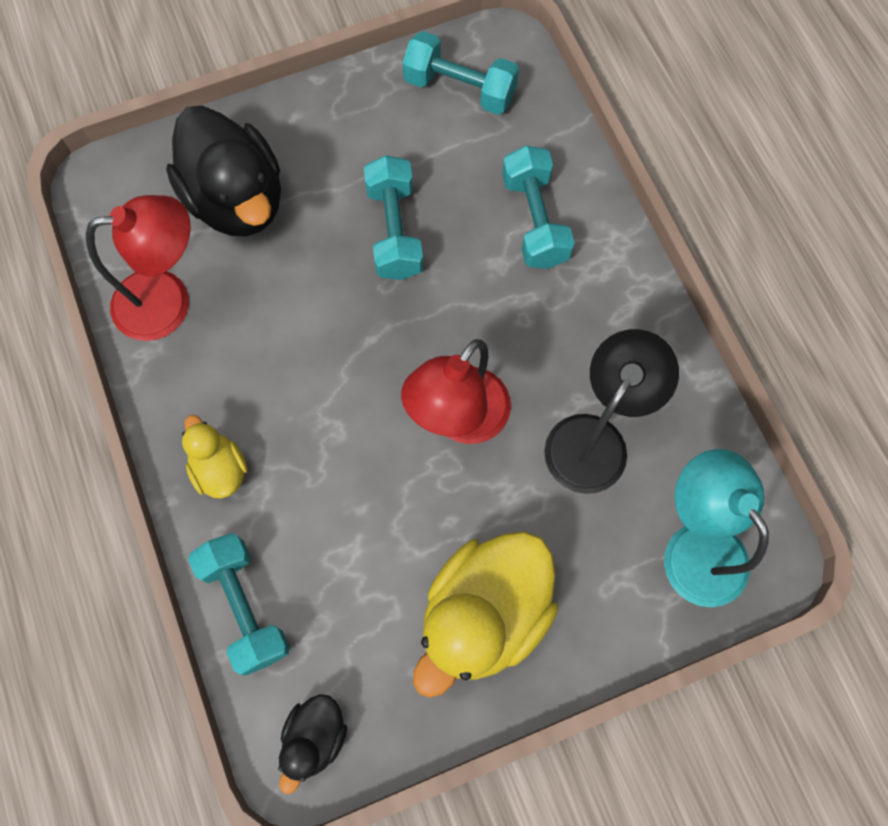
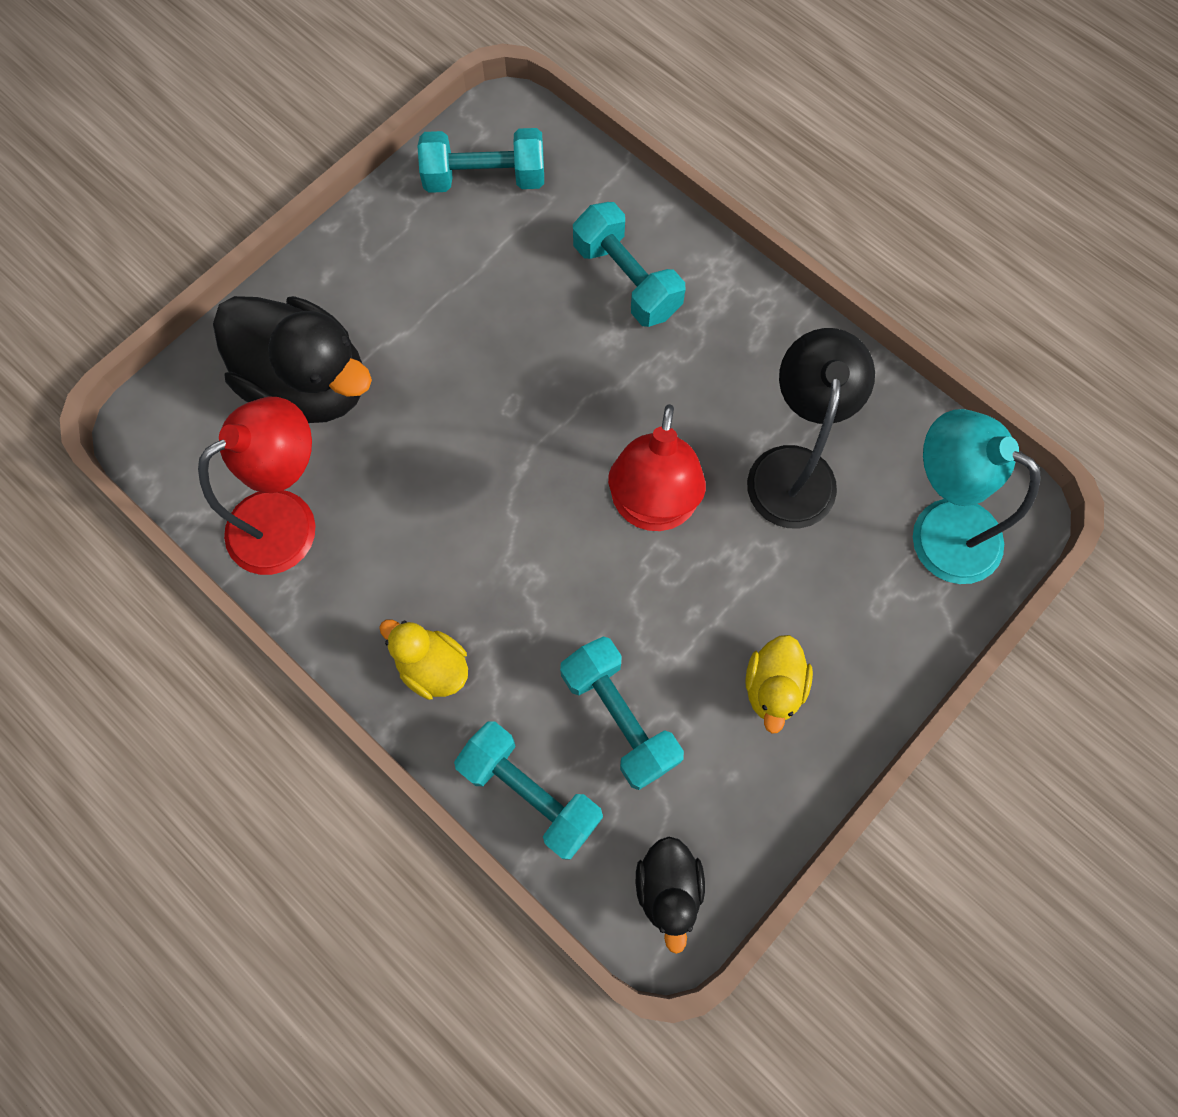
camera: 25 degrees left, 0 degrees up
turquoise dumbbell [364,155,423,280] -> turquoise dumbbell moved to [560,636,684,790]
yellow duck [413,531,558,698] -> yellow duck [745,635,813,734], size x0.50

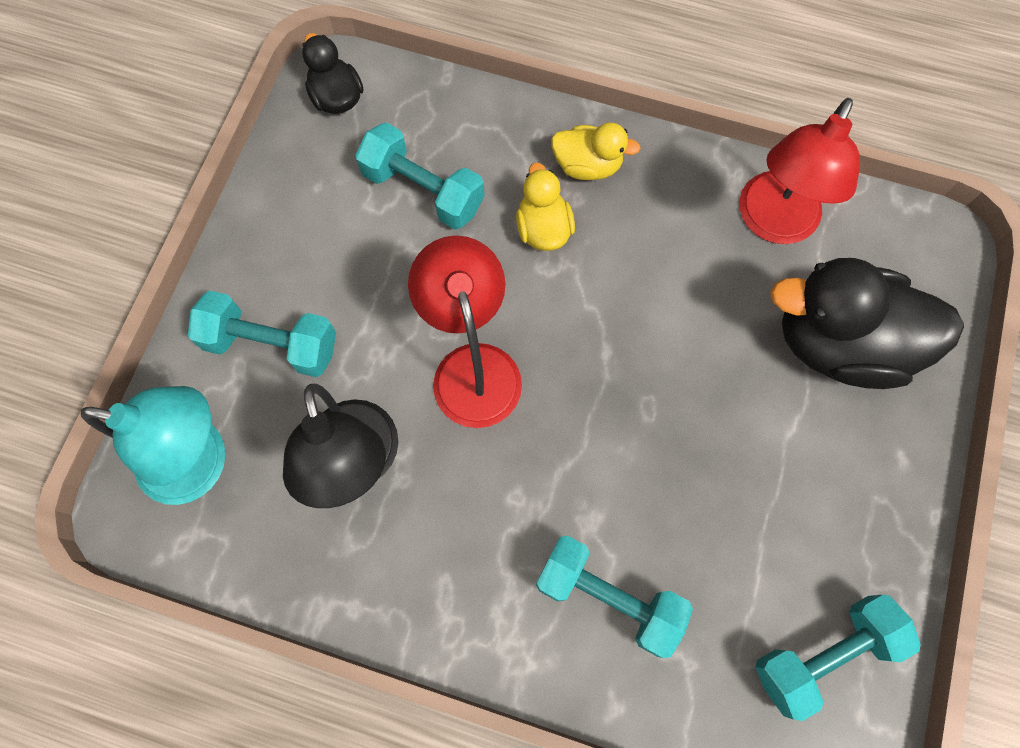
camera: 155 degrees right, 0 degrees up
turquoise dumbbell [454,721,603,860] -> turquoise dumbbell moved to [188,291,336,377]
yellow duck [745,635,813,734] -> yellow duck moved to [516,162,575,251]

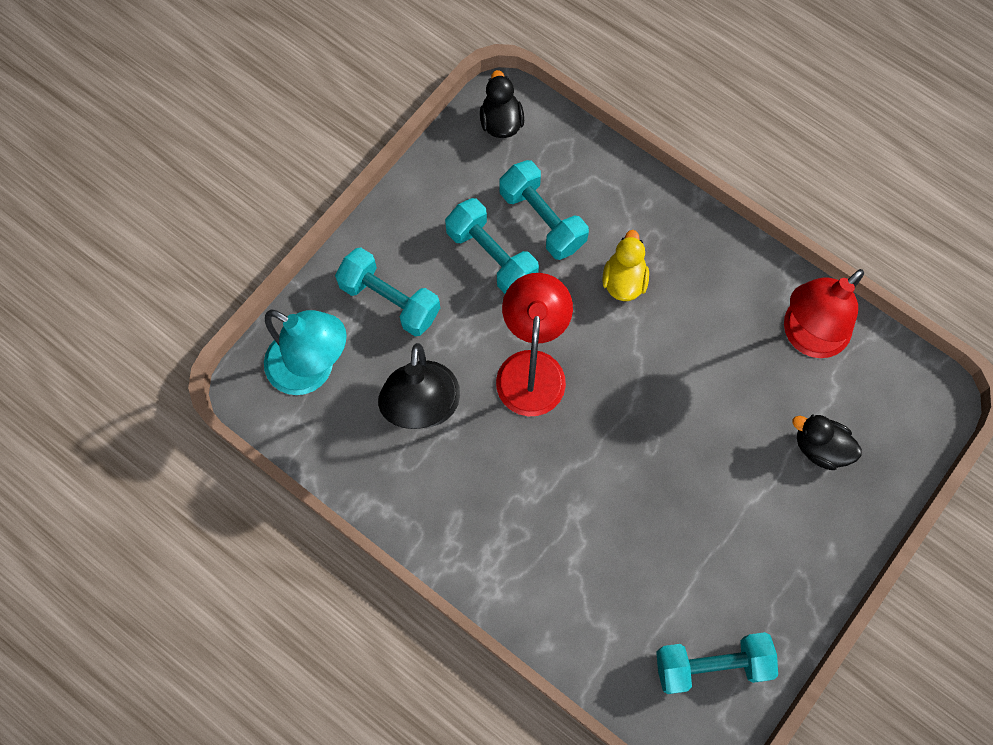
camera: 20 degrees right, 0 degrees up
turquoise dumbbell [536,536,693,658] -> turquoise dumbbell moved to [445,198,539,294]
yellow duck [551,122,641,180] -> none
black duck [770,258,964,389] -> black duck [792,415,862,470], size x0.50

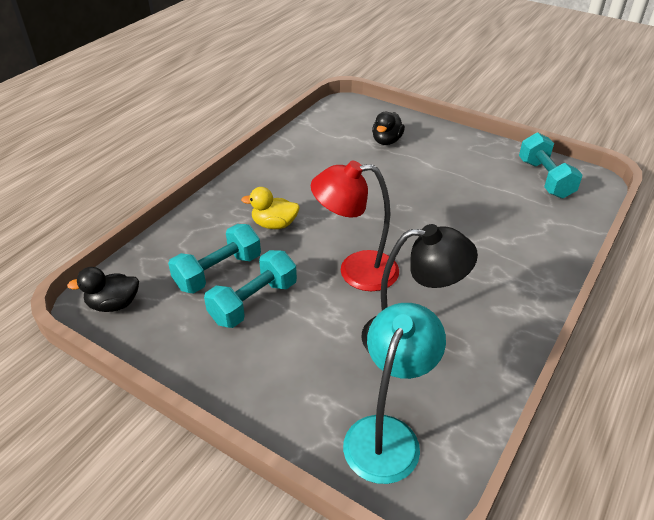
camera: 95 degrees left, 30 degrees down
turquoise dumbbell [335,247,440,336] -> none
red lamp [784,269,864,358] -> none

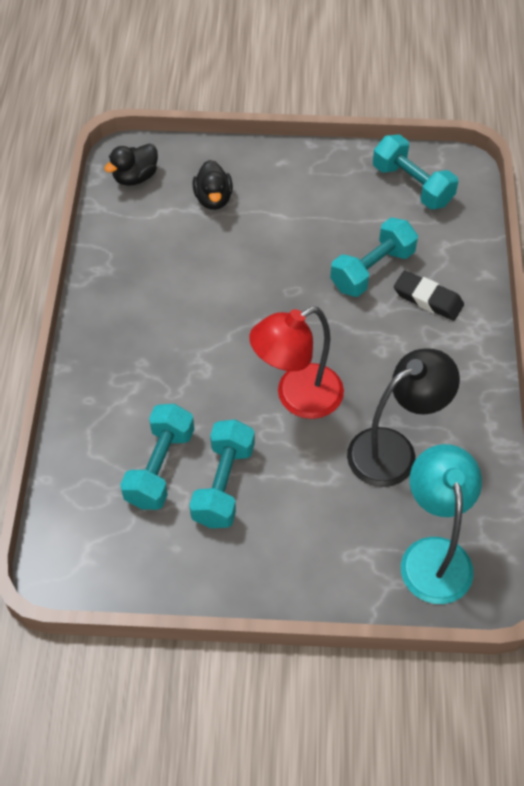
camera: 30 degrees left, 15 degrees up
black duck [67,267,139,312] -> black duck moved to [104,143,158,186]
yellow duck [241,187,300,229] -> none
none -> turquoise dumbbell [330,217,418,297]
none -> black eraser [394,270,464,321]

